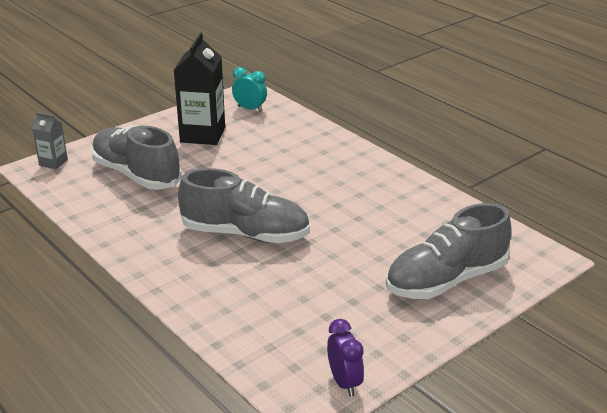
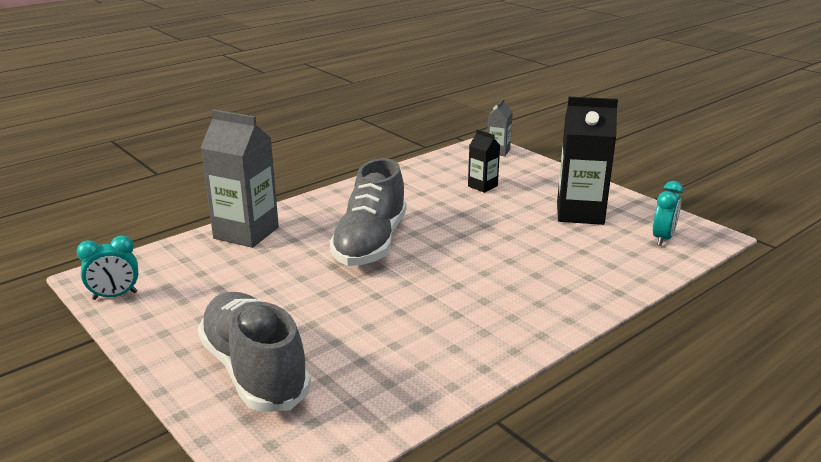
camera: 90 degrees right, 5 degrees down
grey shoe [91,125,182,190] -> black carton [468,129,500,193]
purple clock [327,319,364,397] -> turquoise clock [76,236,138,300]
none -> grey carton [201,110,279,248]

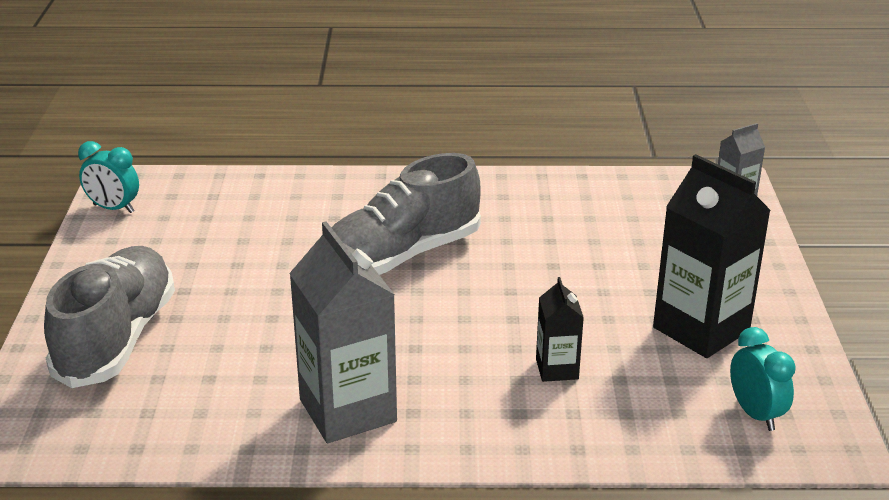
camera: 40 degrees right, 5 degrees up
grey carton [201,110,279,248] -> grey carton moved to [289,221,397,443]
black carton [468,129,500,193] -> black carton moved to [536,277,584,382]
turquoise clock [653,181,683,246] -> turquoise clock turned 90 degrees counterclockwise [730,327,796,431]

